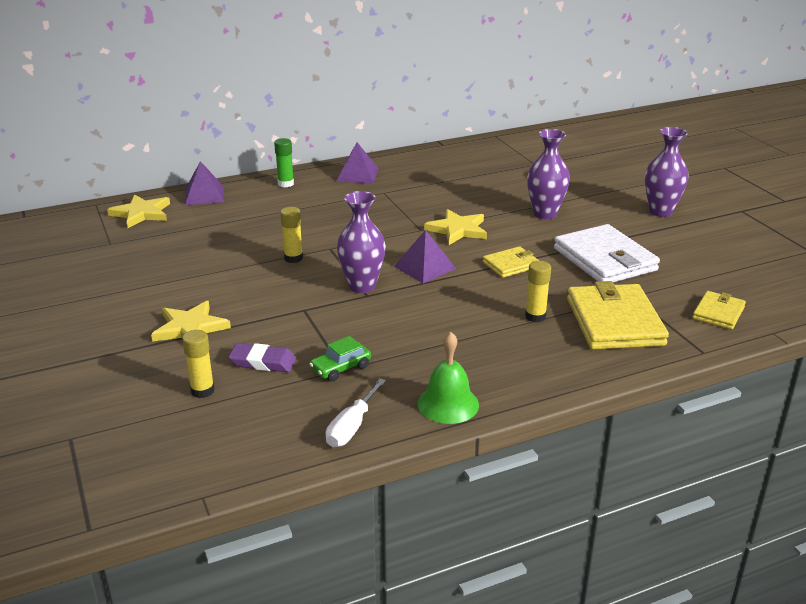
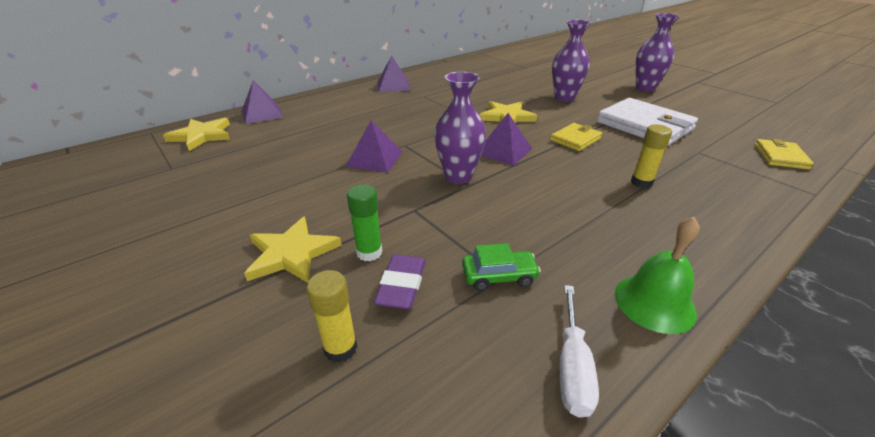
camera: 15 degrees left, 5 degrees up
purple eraser [228,343,296,372] -> purple eraser turned 75 degrees counterclockwise [374,254,426,309]
green glue stick [274,138,294,188] -> green glue stick moved to [347,184,382,261]
yellow glue stick [280,207,303,263] -> purple pyramid [346,120,403,173]
green car [310,336,371,382] -> green car turned 135 degrees counterclockwise [462,243,541,291]
yellow wallet [567,281,669,350] -> none

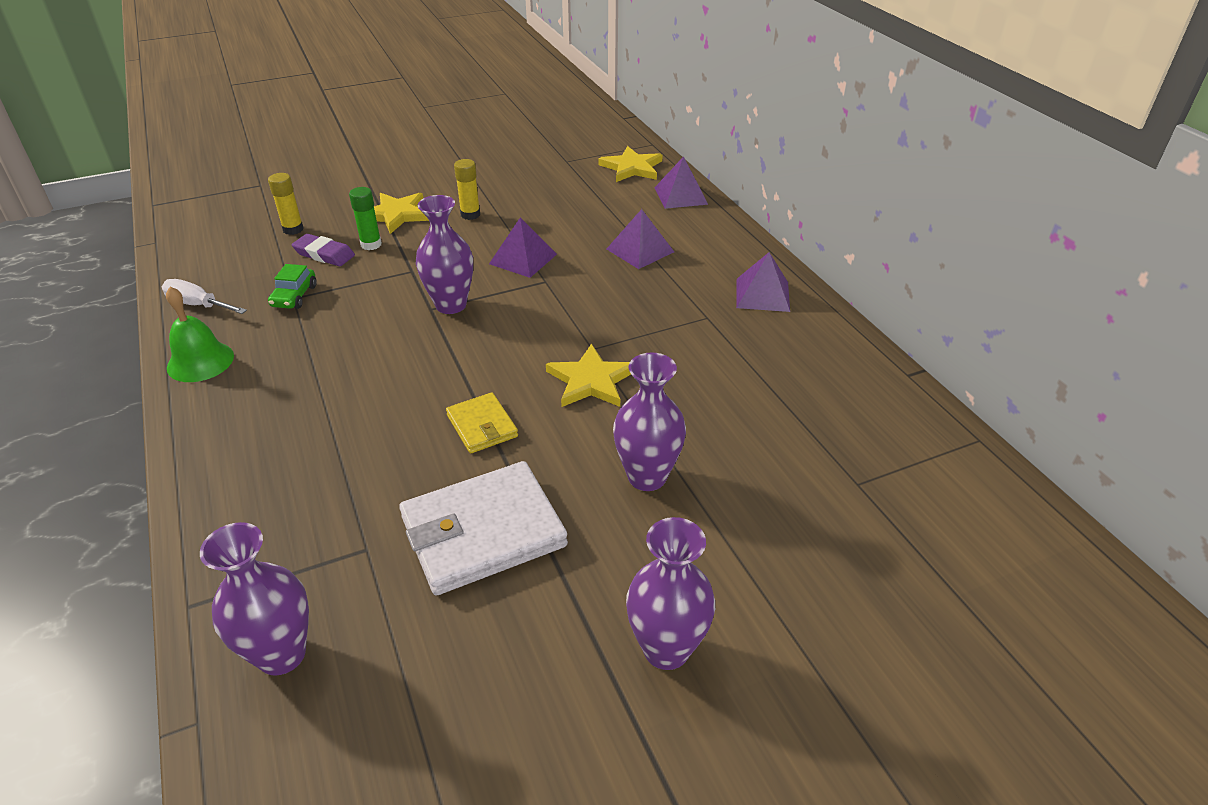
camera: 105 degrees right, 5 degrees up
purple pyramid [481,113,532,166] -> purple pyramid moved to [607,209,674,269]
yellow glue stick [631,124,672,188] -> yellow glue stick moved to [454,159,480,220]
yellow wallet [755,139,814,170] -> purple vase [200,522,309,676]

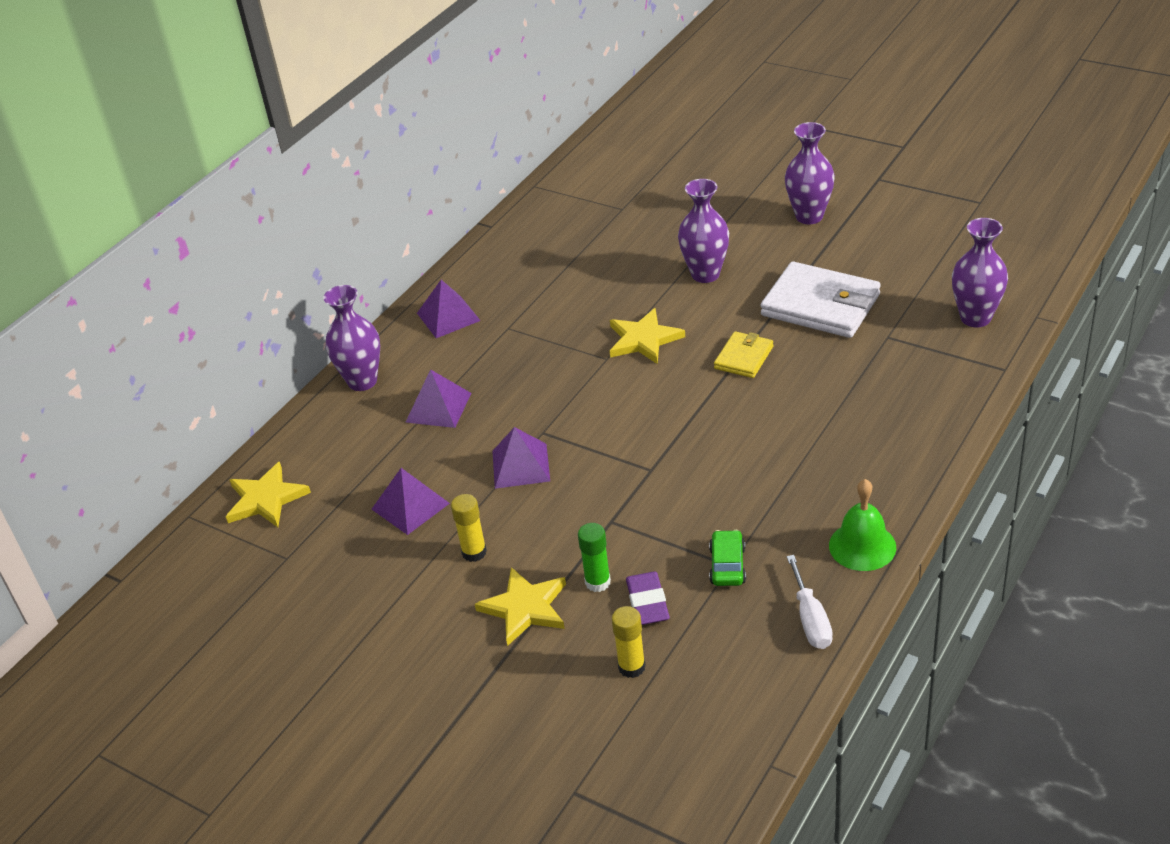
camera: 120 degrees left, 0 degrees up
green car [268,264,317,309] -> green car turned 60 degrees counterclockwise [709,530,746,586]
purple vase [416,195,473,314] -> purple vase moved to [323,285,380,391]
purple pyramid [654,156,708,209] -> purple pyramid moved to [372,468,450,535]

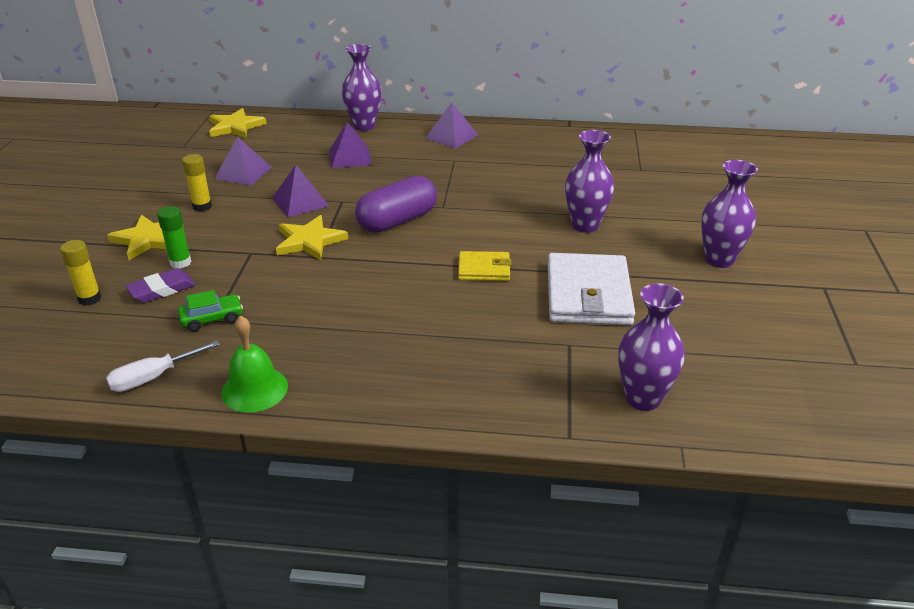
camera: 60 degrees right, 5 degrees down
yellow star [610,308,685,364] -> yellow star moved to [276,215,348,261]
none -> purple capsule [355,176,437,233]

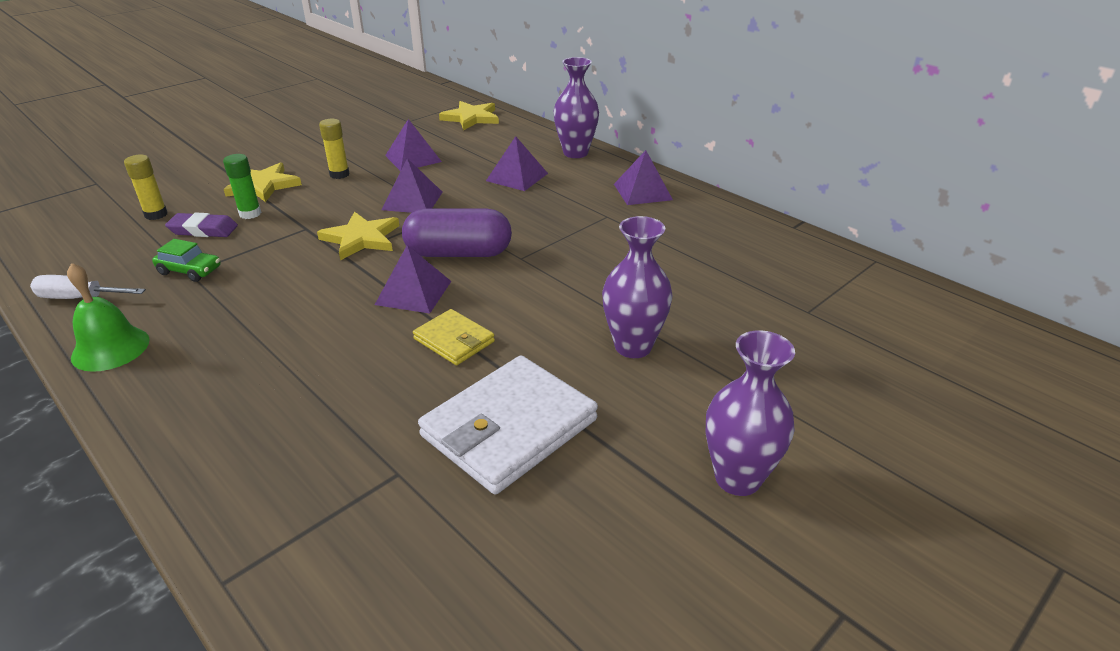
camera: 40 degrees right, 0 degrees up
purple vase [618,283,685,411] -> none
none -> purple pyramid [375,245,451,313]

